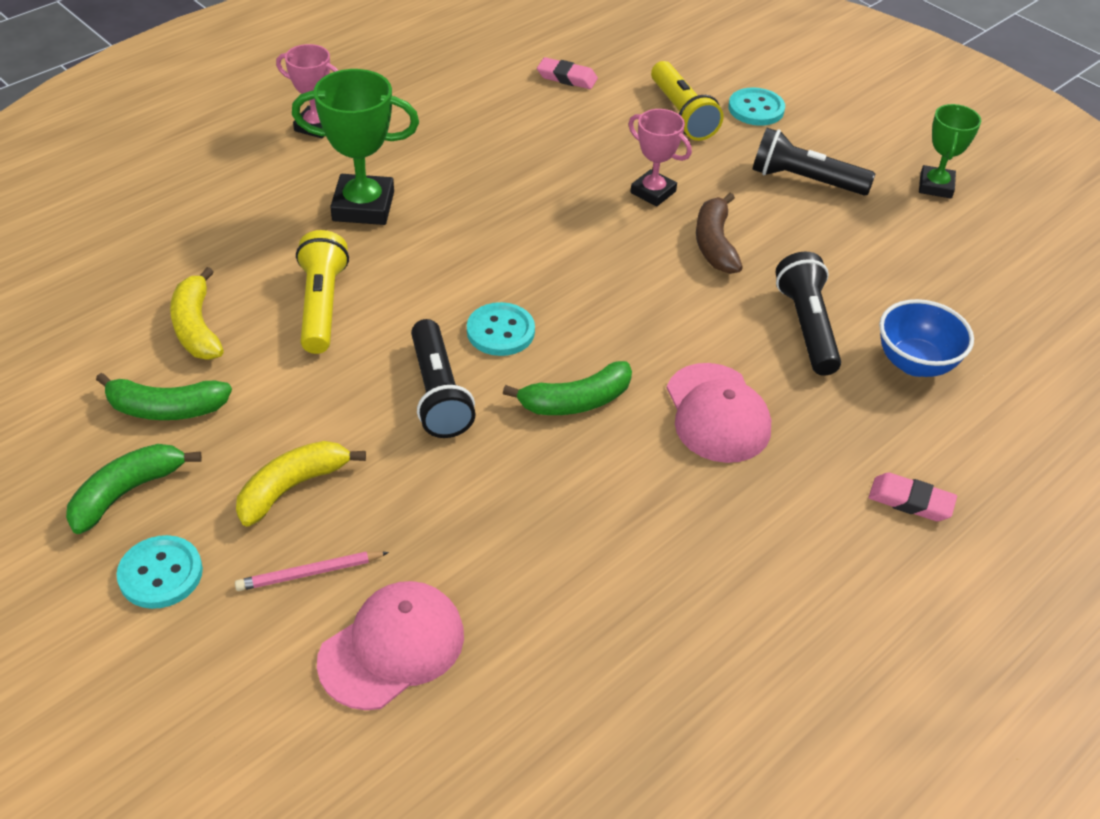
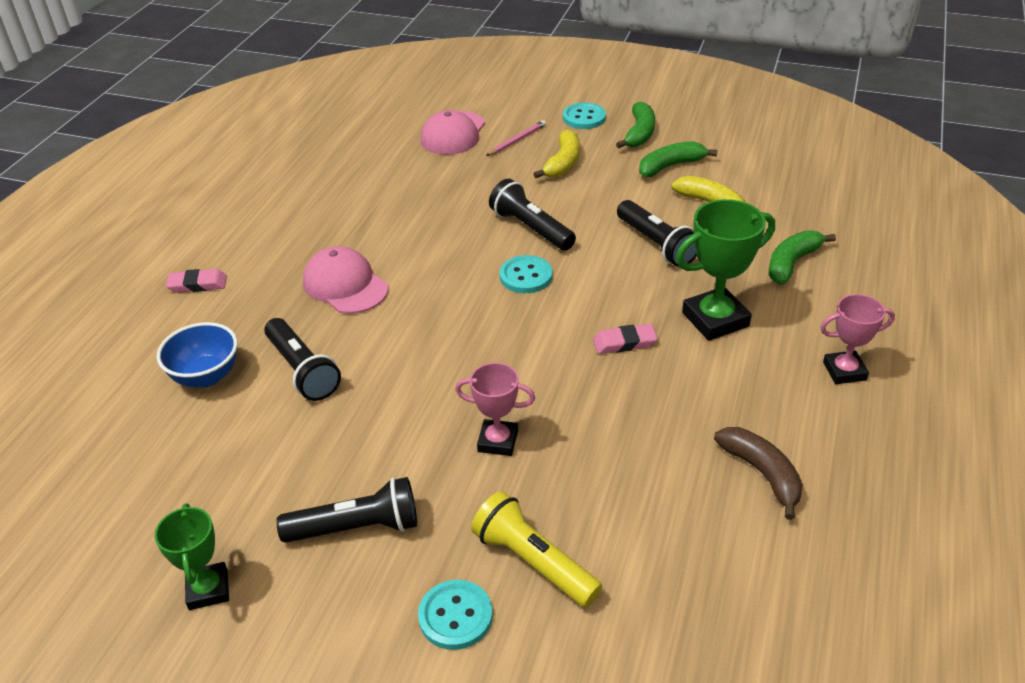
camera: 155 degrees right, 5 degrees down
yellow flashlight [296,230,349,354] -> black flashlight [617,200,697,267]
green banana [503,361,632,415] -> green banana moved to [769,230,836,284]
pink eraser [537,57,598,89] -> pink eraser moved to [593,324,658,354]
brown banana [696,193,743,274] -> brown banana moved to [714,427,803,520]

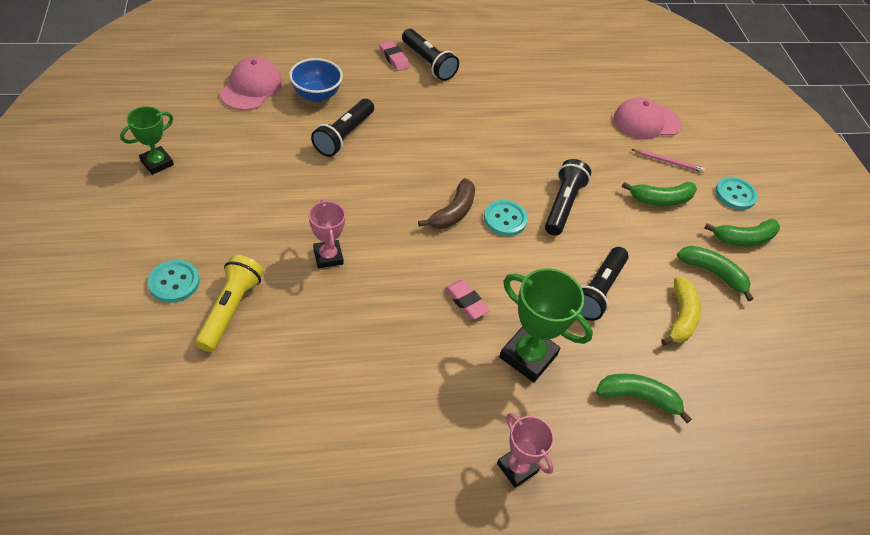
camera: 55 degrees right, 10 degrees up
black flashlight [276,477,417,543] -> black flashlight moved to [402,29,459,81]
pink cap [303,246,388,314] -> pink cap moved to [220,57,283,110]
yellow banana [533,129,580,178] -> green banana [622,182,697,206]
brown banana [714,427,803,520] -> brown banana moved to [418,178,475,229]

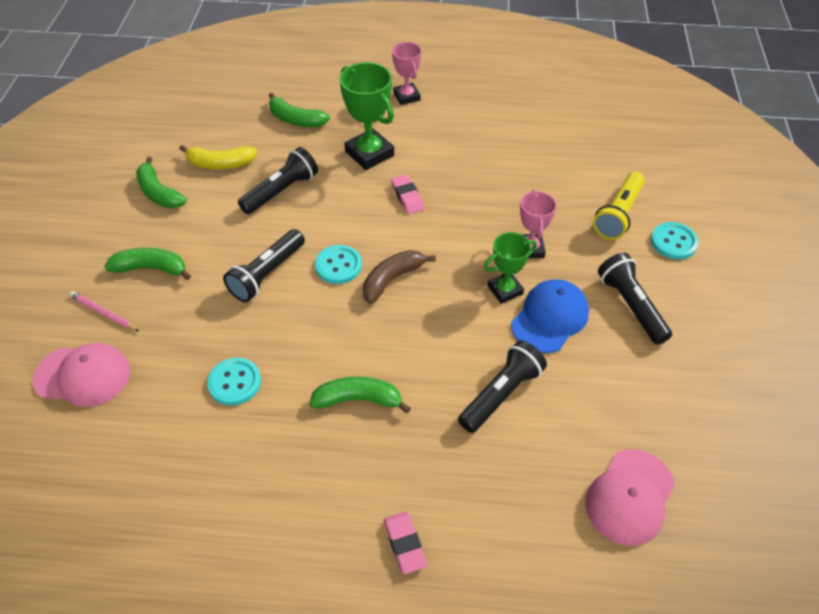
camera: 160 degrees left, 0 degrees up
green trophy [120,106,174,175] -> green trophy moved to [484,232,537,304]
blue bowl [289,58,343,102] -> none
black flashlight [402,29,459,81] -> black flashlight moved to [598,253,672,345]
yellow banana [661,277,701,345] -> yellow banana turned 120 degrees counterclockwise [179,145,257,169]
green banana [704,219,780,246] -> green banana moved to [309,377,411,413]
turquoise button [715,177,758,210] -> turquoise button moved to [207,358,261,406]
none -> blue cap [511,279,589,353]

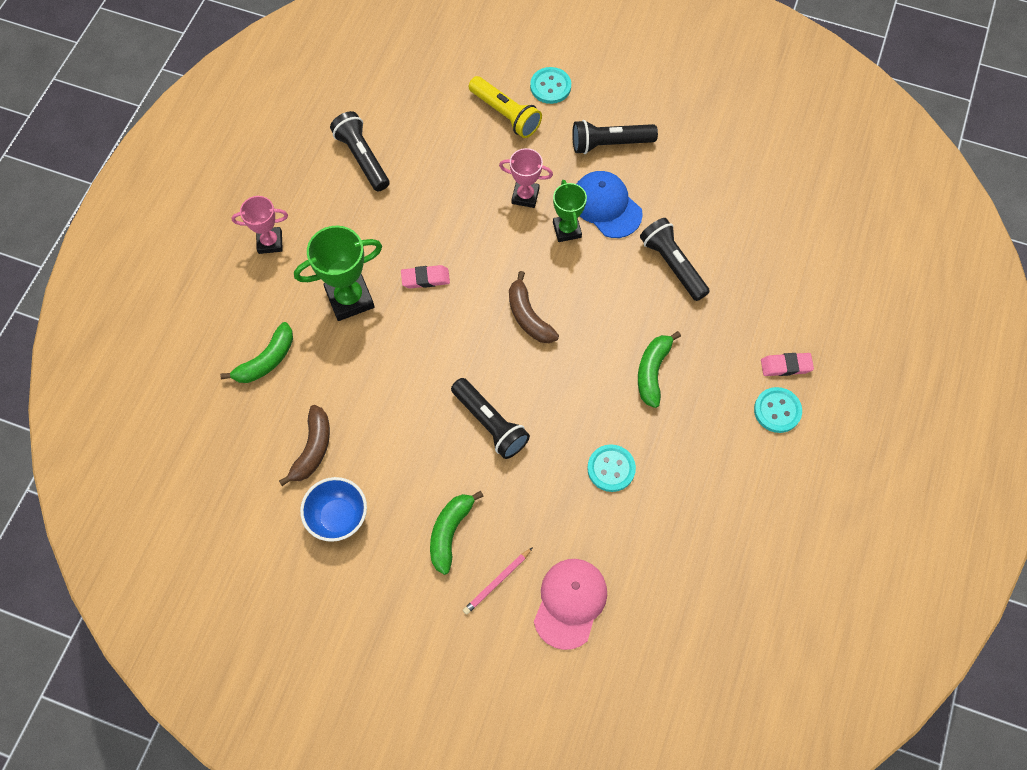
camera: 75 degrees left, 15 degrees up
green banana [136,157,187,208] -> blue bowl [300,477,367,542]
yellow banana [179,145,257,169] -> brown banana [279,405,330,486]
black flashlight [238,147,318,214] -> black flashlight moved to [330,111,389,191]
turquoise button [315,245,362,284] -> turquoise button moved to [754,387,802,433]
pink cap [585,449,675,546] -> none

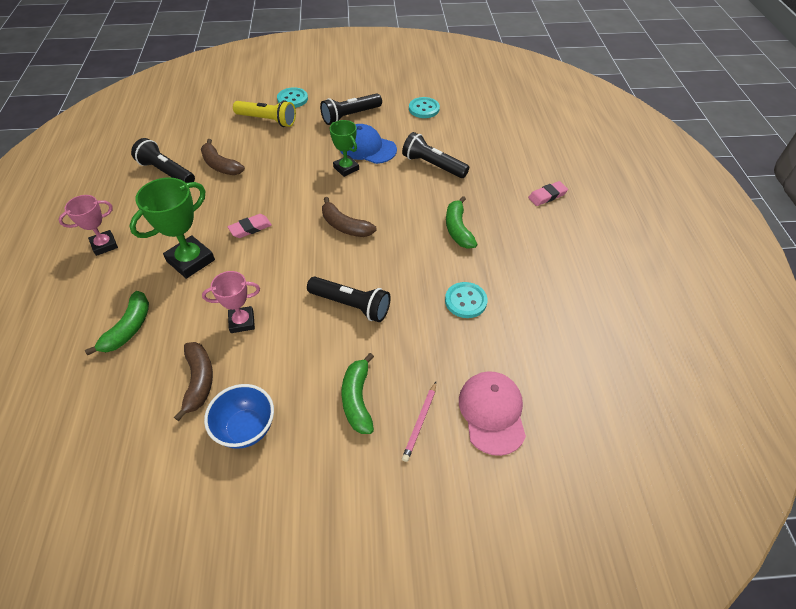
camera: 25 degrees left, 15 degrees down
pink trophy [499,148,553,208] -> pink trophy moved to [202,271,260,333]
turquoise button [754,387,802,433] -> turquoise button moved to [409,97,440,118]
none -> brown banana [201,139,245,175]

